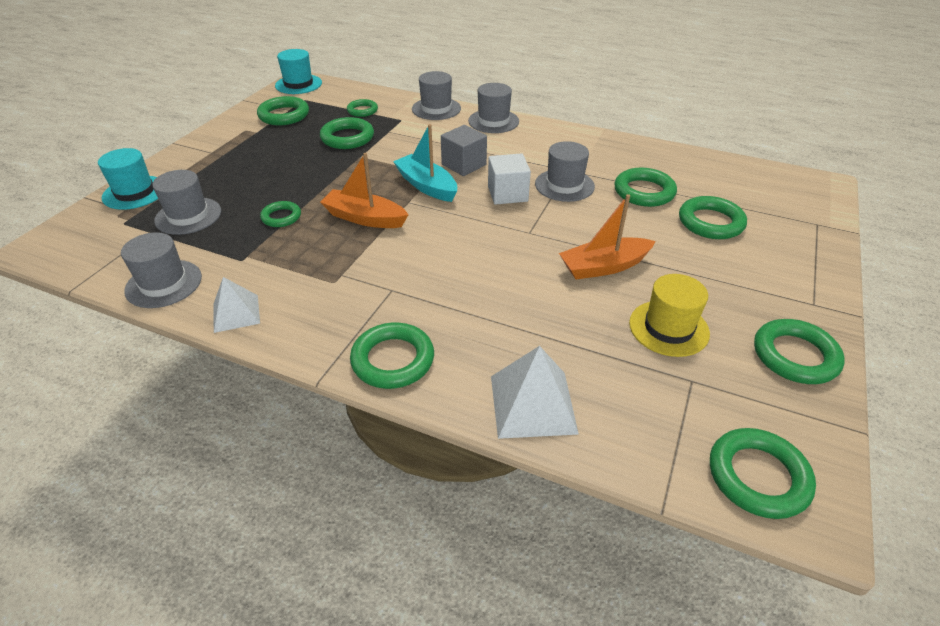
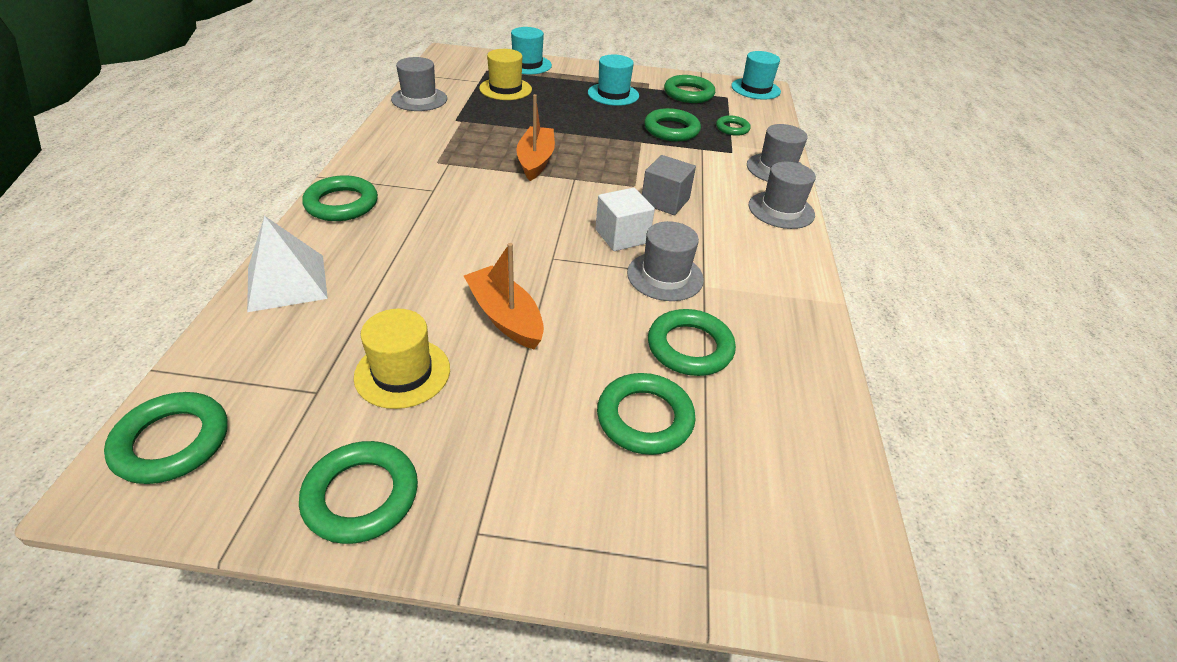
camera: 70 degrees right, 0 degrees up
grey hat [152,170,221,235] -> yellow hat [479,49,532,100]
white pyramid [213,277,260,333] -> none
green ring [260,201,301,227] -> none
turquoise boat [393,124,457,202] -> none
none -> turquoise hat [588,54,639,106]

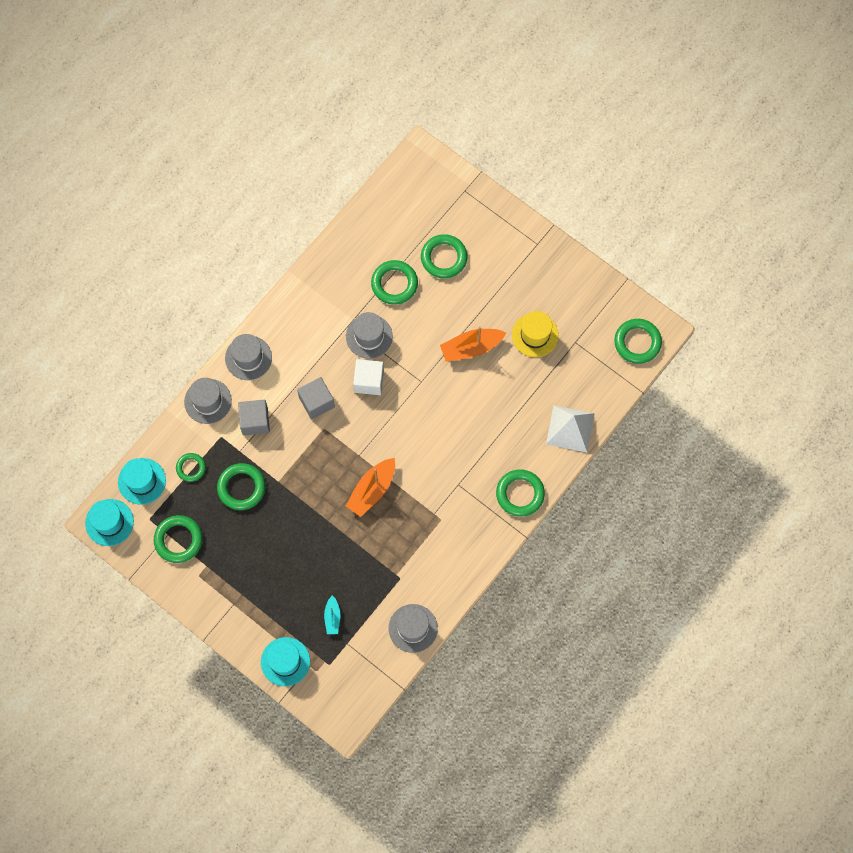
camera: 145 degrees left, 30 degrees up
green ring [299,441,418,544] -> none
orange boat [464,243,544,349] -> orange boat turned 75 degrees clockwise [440,326,506,362]
yellow hat [479,49,532,100] -> turquoise boat [324,595,341,634]
turquoise hat [588,54,639,106] -> turquoise hat moved to [118,458,166,505]
none -> grey cube [238,400,270,436]

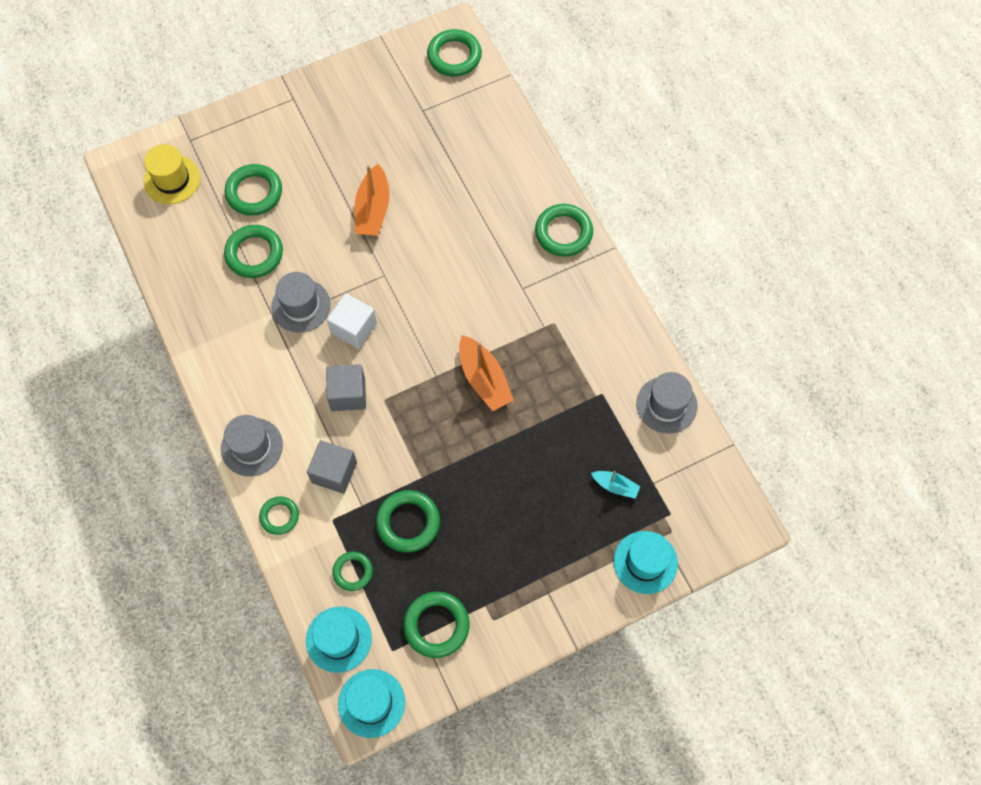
camera: 65 degrees left, 5 degrees down
grey hat [184,378,232,424] -> green ring [259,496,299,535]
yellow hat [512,311,559,357] -> yellow hat moved to [144,144,200,204]
white pyramid [546,405,595,452] -> none

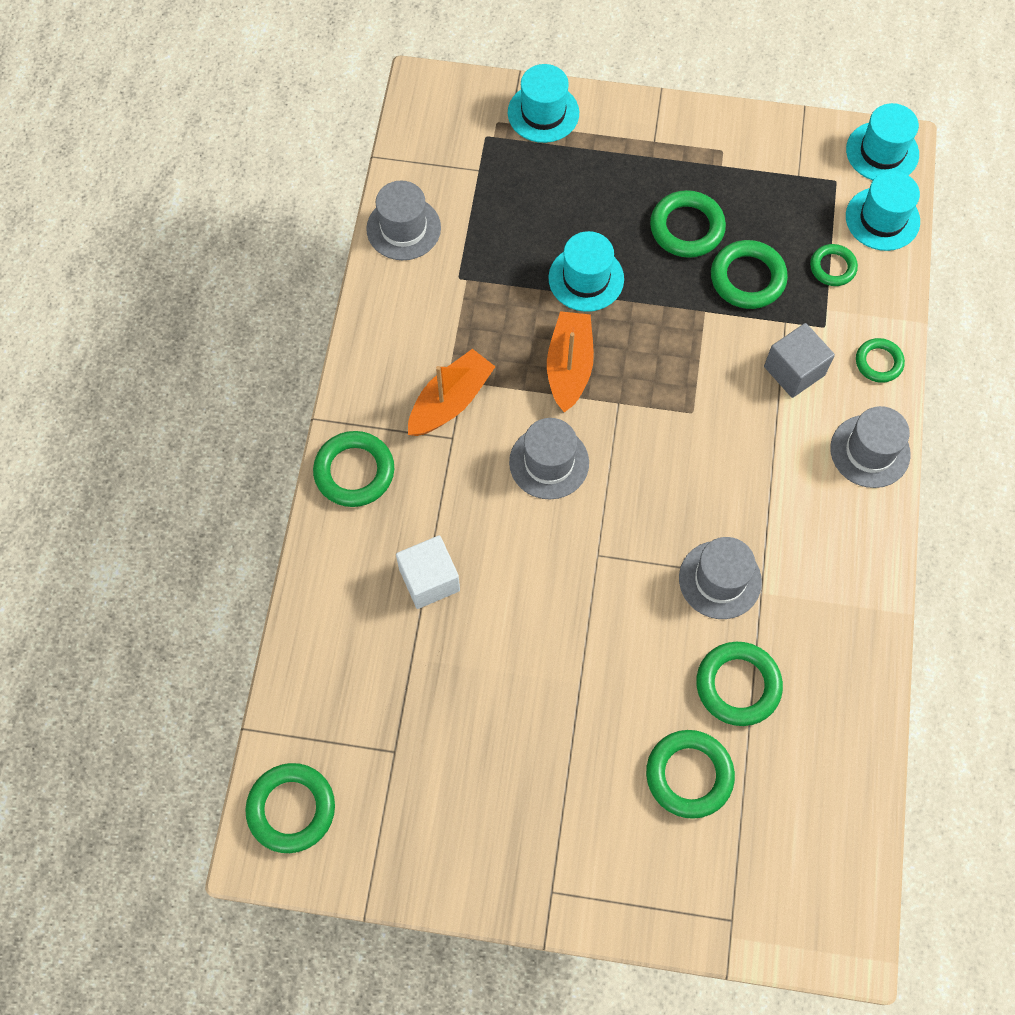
camera: 145 degrees left, 0 degrees up
yellow hat [144,144,200,204] -> none
grey cube [326,364,366,411] -> none
white cube [327,293,377,349] -> white cube moved to [396,535,460,609]
orange boat [355,164,389,236] -> orange boat moved to [408,349,496,436]
green ring [403,592,470,658] -> green ring moved to [650,190,726,258]
turquoise boat [591,471,641,499] -> none
none -> grey hat [509,418,589,500]
none -> turquoise hat [548,231,624,312]

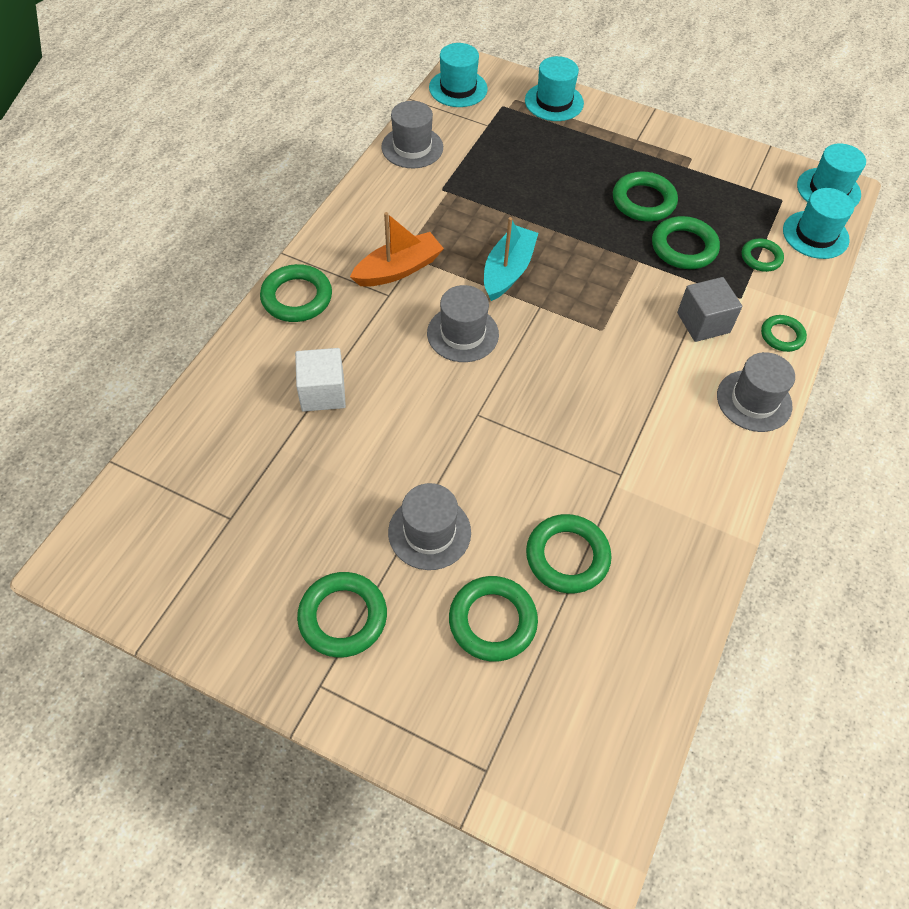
camera: 15 degrees right, 10 degrees down
green ring [245,763,335,853] -> green ring moved to [297,572,387,658]
orange boat [547,311,594,413] -> turquoise boat [484,217,538,301]
turquoise hat [548,231,624,312] -> turquoise hat moved to [429,43,488,107]
grey hat [679,537,762,619] -> grey hat moved to [388,483,471,570]

